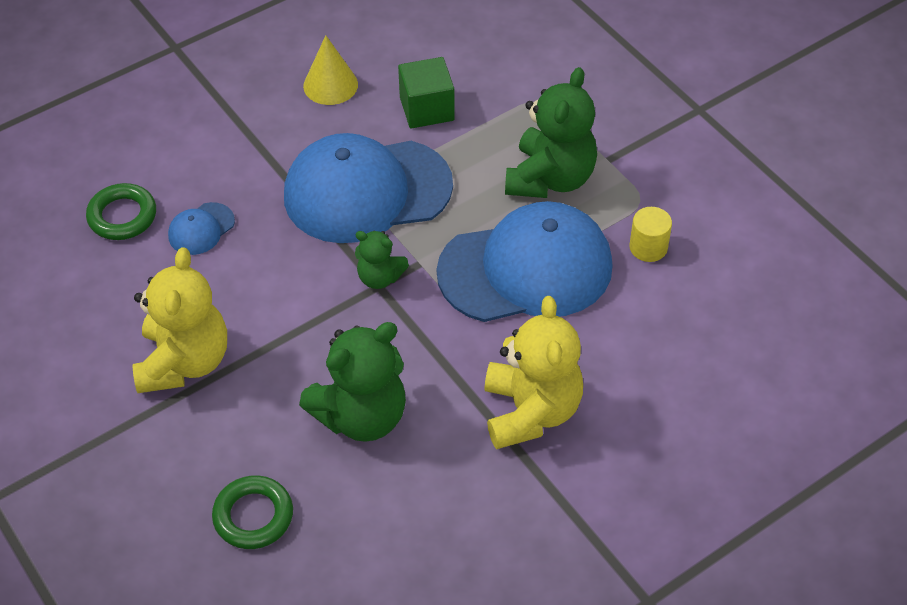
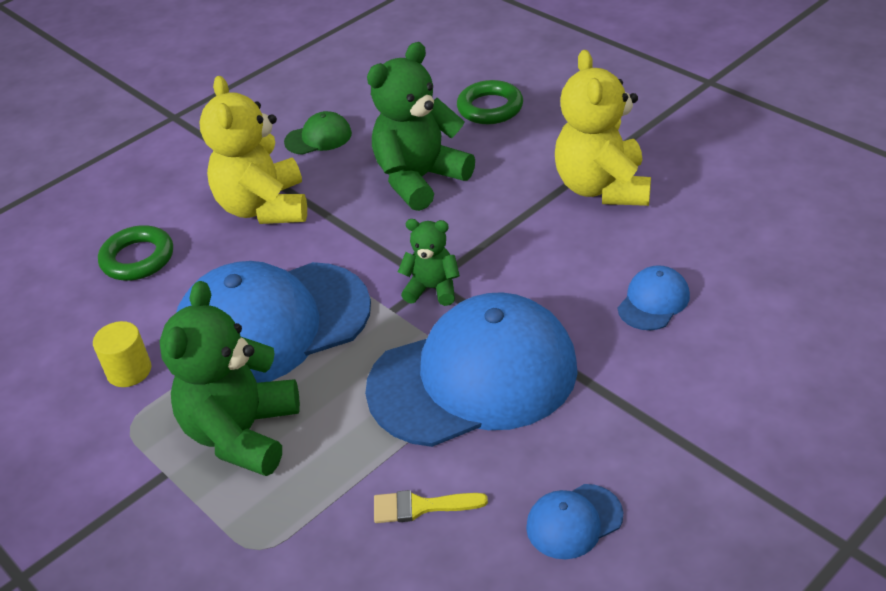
camera: 175 degrees right, 10 degrees down
green ring [86,183,156,240] -> green ring moved to [98,225,173,281]
yellow cone [303,35,358,105] -> blue cap [526,484,623,559]
green cube [398,57,455,128] -> yellow brush [374,490,488,523]
none -> green cap [284,111,352,155]

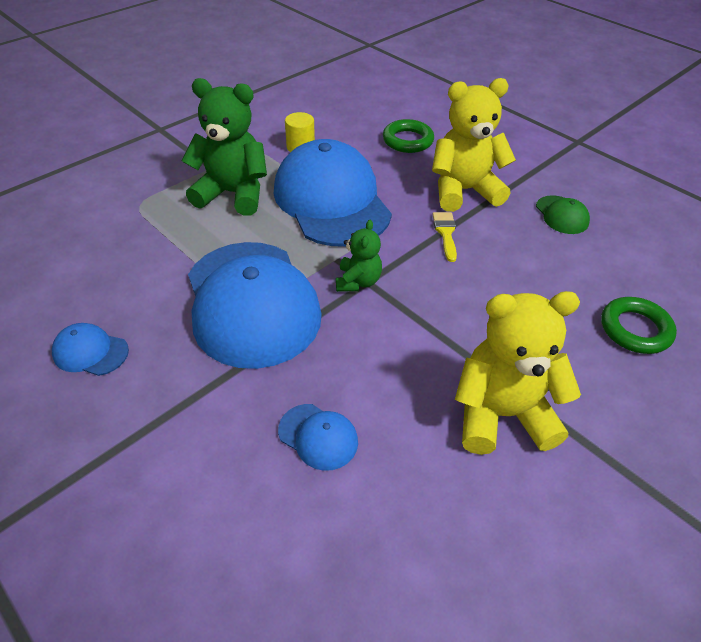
camera: 85 degrees right, 5 degrees up
green teddy bear [367,42,475,211] -> none
yellow brush [374,490,488,523] -> yellow brush moved to [432,212,457,262]
blue cap [526,484,623,559] -> blue cap turned 45 degrees counterclockwise [52,323,129,376]

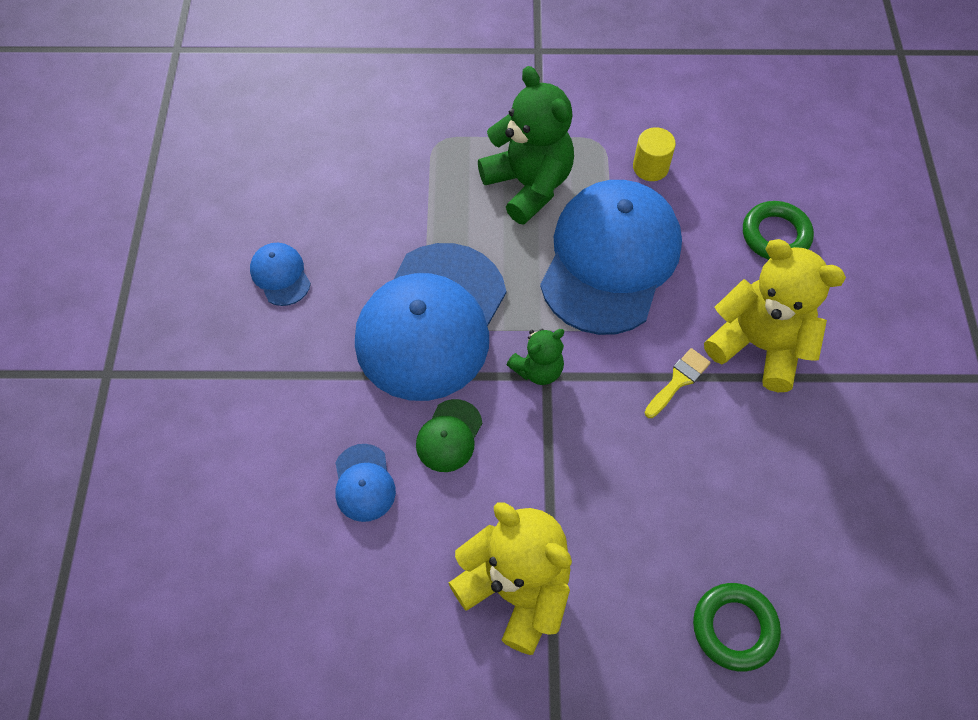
camera: 45 degrees right, 15 degrees up
green cap [536,195,590,234] -> green cap moved to [416,399,482,472]

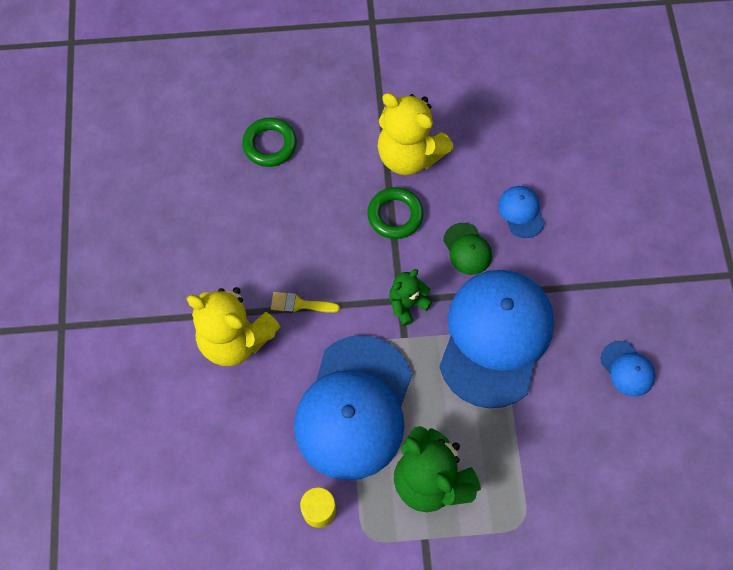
camera: 175 degrees right, 5 degrees up
green cap [416,399,482,472] -> green cap turned 135 degrees clockwise [443,223,492,275]
yellow brush [644,348,711,418] -> yellow brush turned 60 degrees clockwise [271,292,340,313]
green ring [743,201,814,260] -> green ring moved to [367,187,424,239]

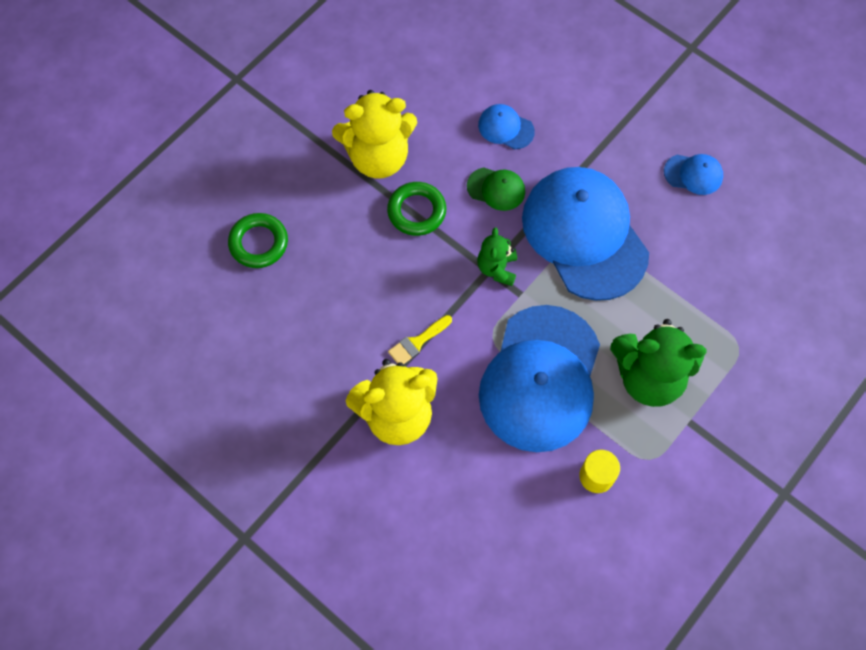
camera: 45 degrees left, 0 degrees up
blue cap [294,335,412,480] -> blue cap turned 45 degrees clockwise [479,305,600,452]

